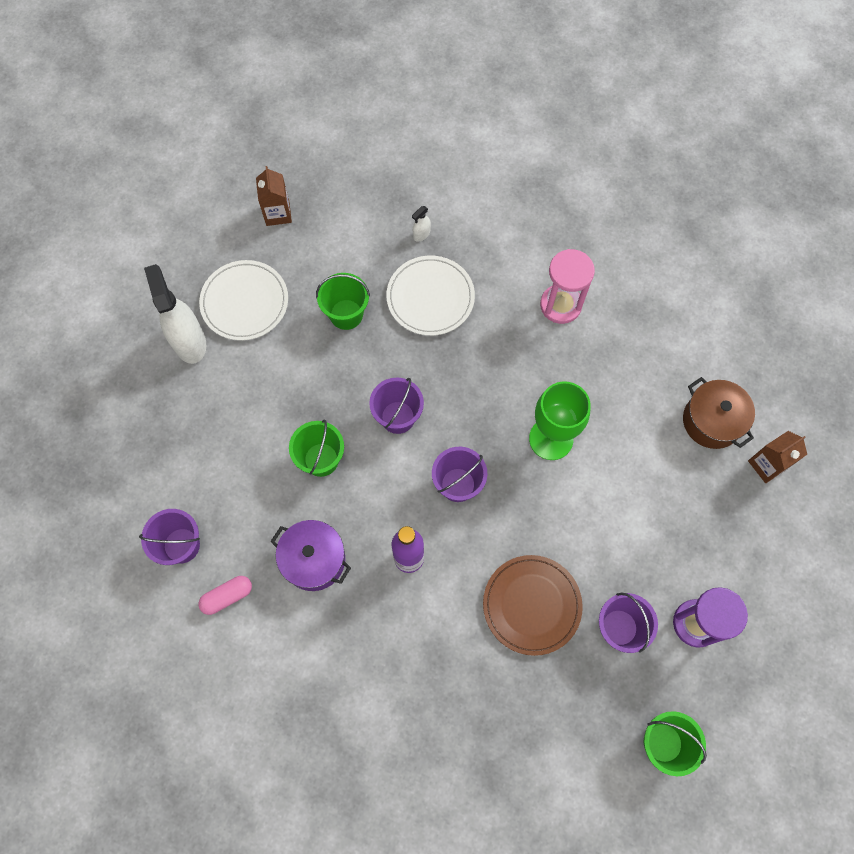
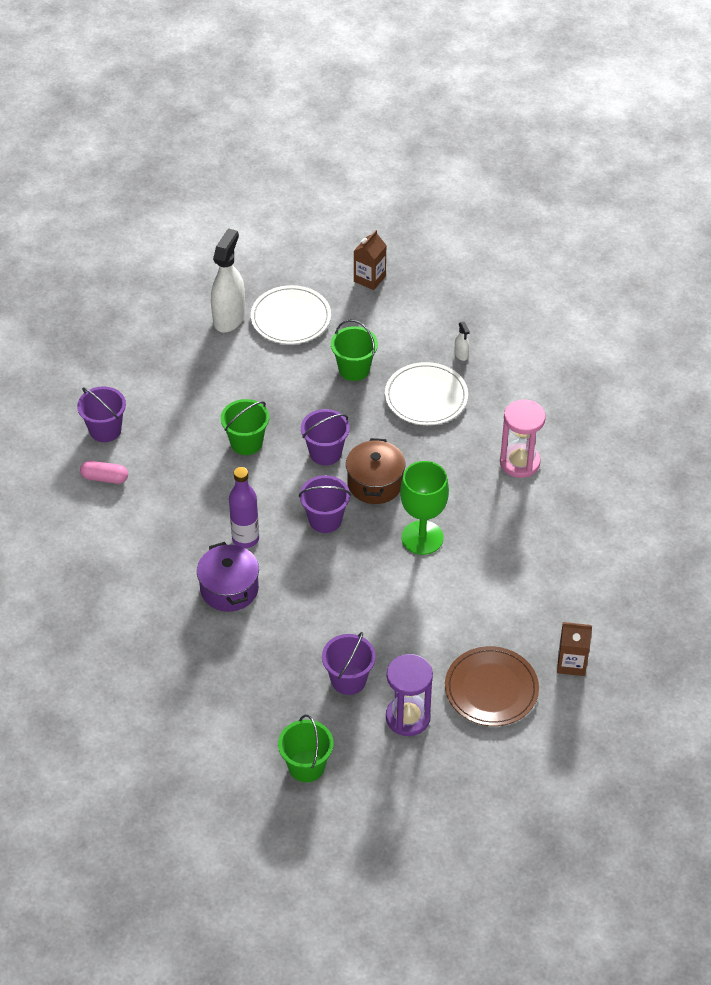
camera: 40 degrees right, 20 degrees down
purple pot [270,520,351,591] -> purple pot moved to [197,542,259,612]
white spray bottle [412,206,431,242] -> white spray bottle turned 105 degrees counterclockwise [455,322,470,361]
brown plate [483,555,583,656] -> brown plate moved to [445,646,539,726]
brown pot [683,377,755,449] -> brown pot moved to [346,438,406,504]

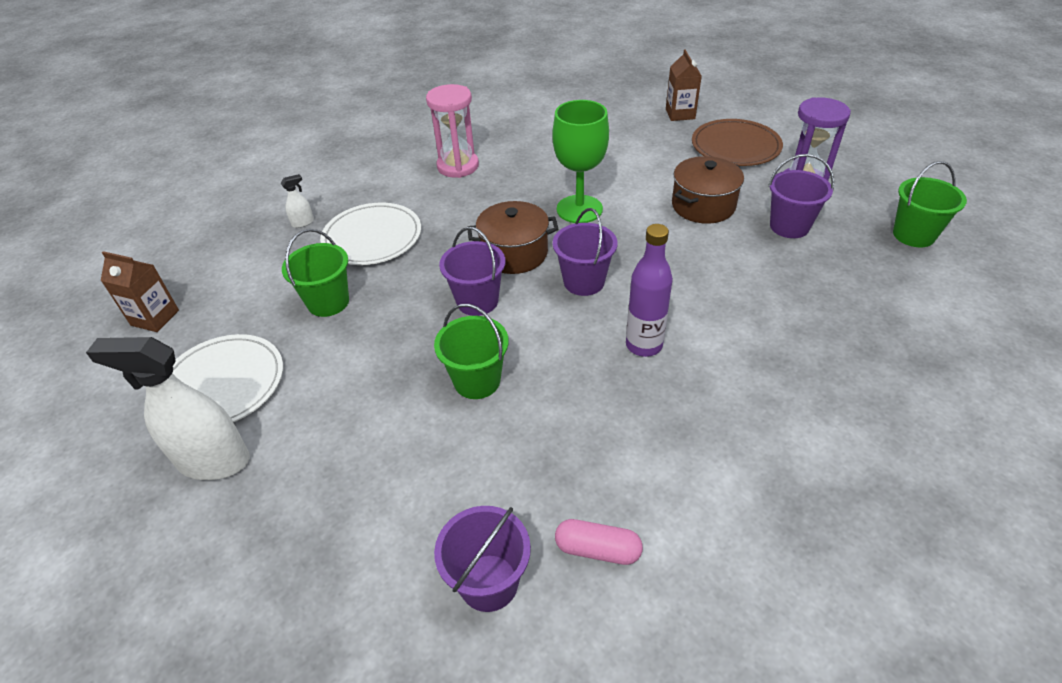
camera: 100 degrees left, 5 degrees down
pink capsule [80,461,128,484] -> pink capsule turned 75 degrees counterclockwise [555,519,643,565]
purple pot [197,542,259,612] -> none
none -> brown pot [672,156,744,224]

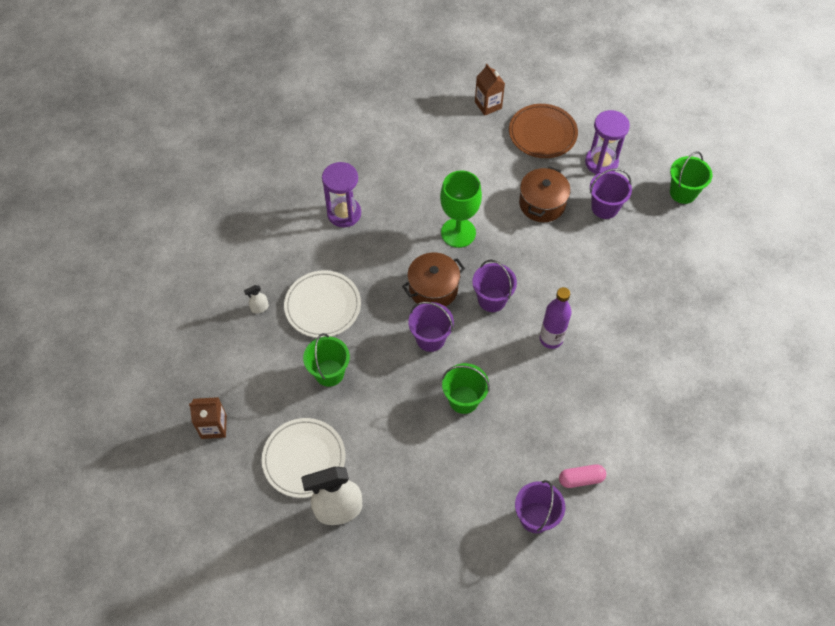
camera: 25 degrees left, 15 degrees up
white spray bottle [281,174,314,228] -> white spray bottle turned 150 degrees counterclockwise [244,285,269,313]
pink hourglass [426,84,479,178] -> purple hourglass [322,162,361,227]

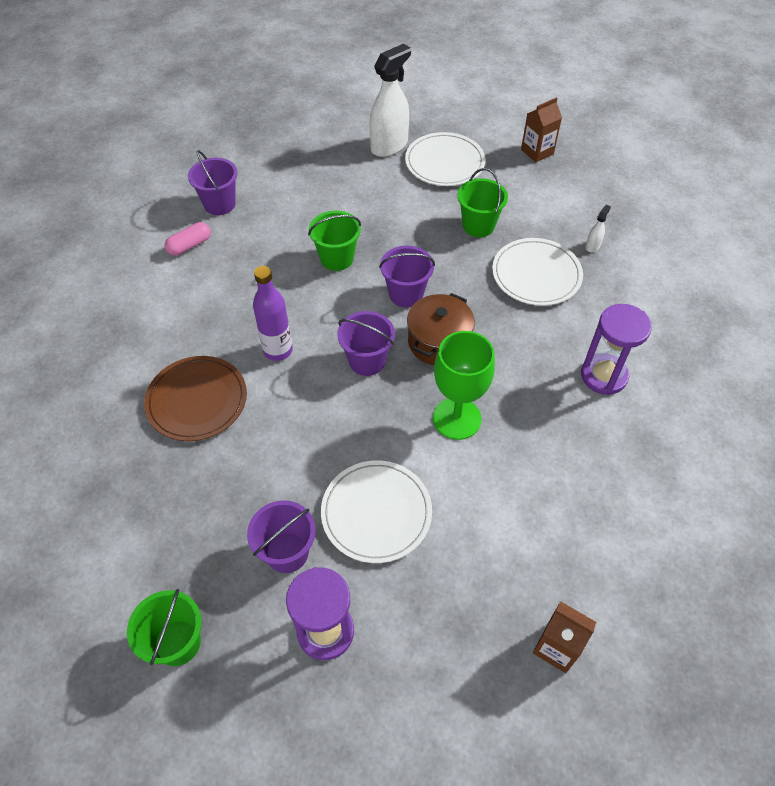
camera: 150 degrees right, 5 degrees down
brown plate [509,104,578,158] -> brown plate moved to [144,356,247,441]
brown pot [519,166,571,222] -> white plate [321,460,432,563]

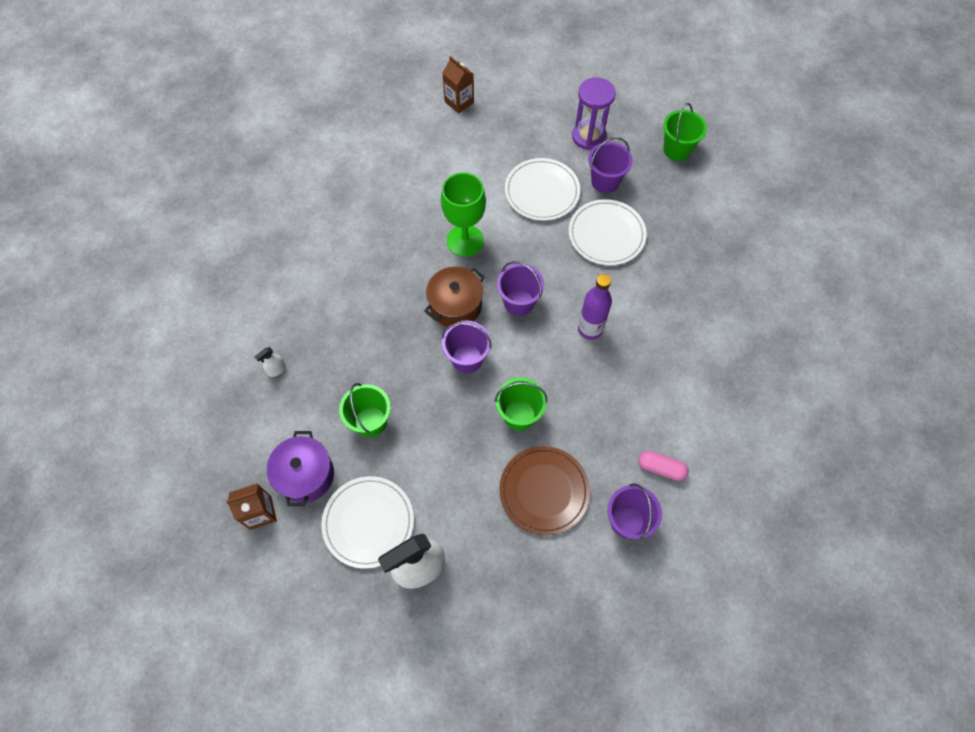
camera: 165 degrees left, 10 degrees up
brown plate [144,356,247,441] -> brown plate moved to [499,446,590,535]
pink capsule [165,222,211,256] -> pink capsule turned 45 degrees clockwise [638,450,689,481]
white plate [492,238,583,306] -> white plate moved to [569,199,647,265]
purple hourglass [581,304,652,395] -> none
none -> purple pot [267,431,334,506]

